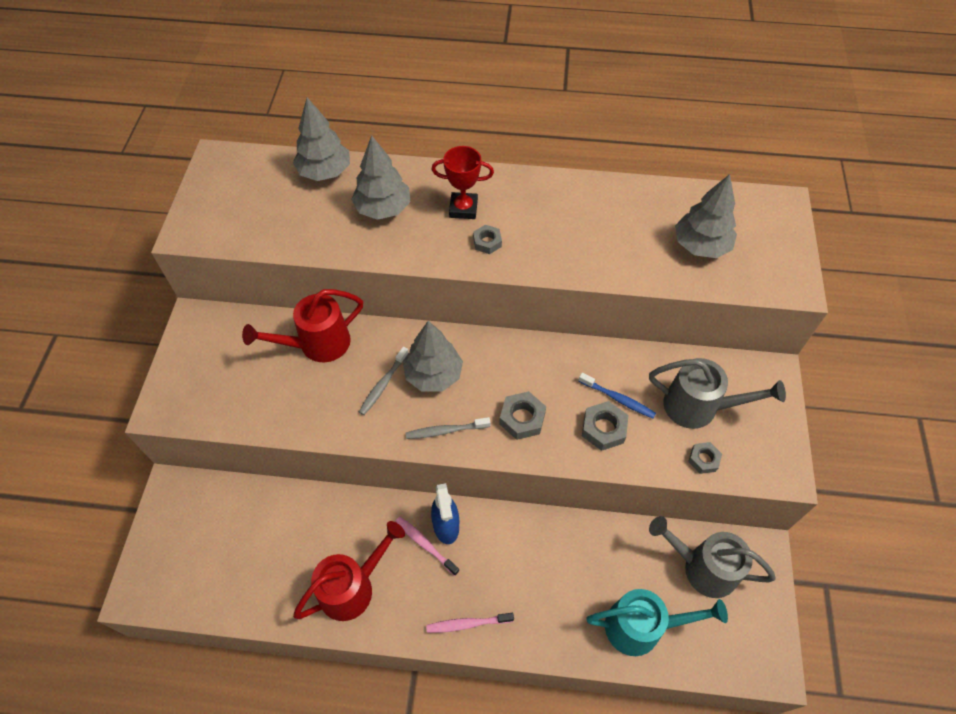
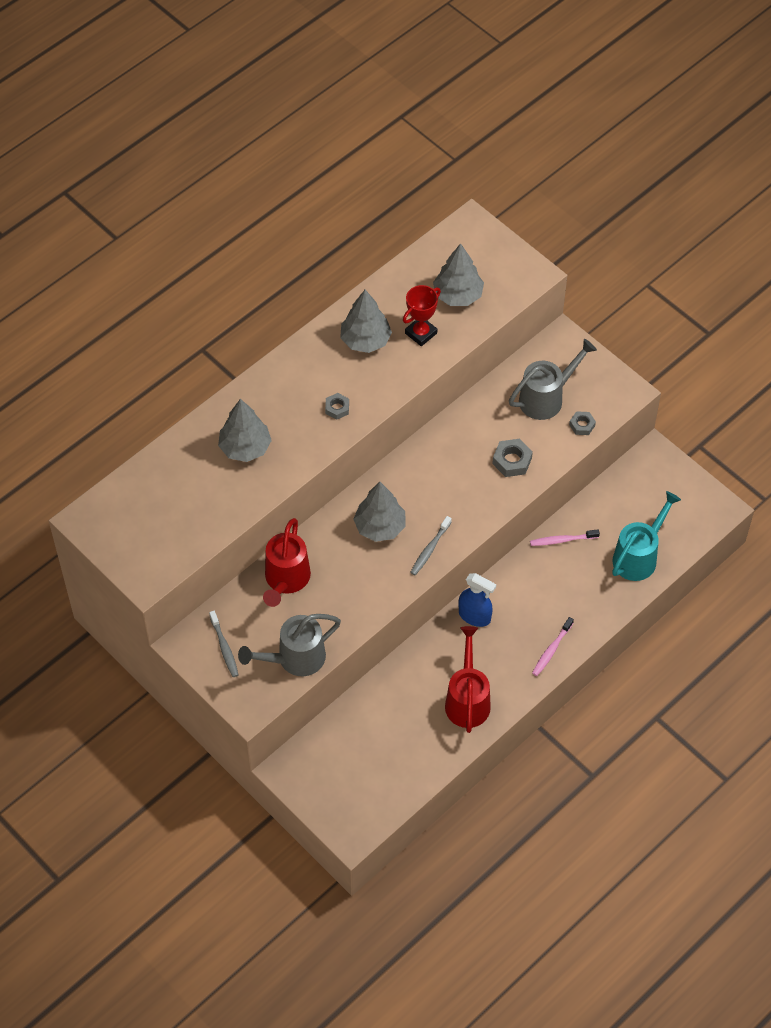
camera: 50 degrees left, 0 degrees up
grey tree [293,97,350,181] -> grey tree moved to [340,290,392,353]
grey toothbrush [359,347,409,415] -> grey toothbrush moved to [209,611,238,677]
pink toothbrush [395,516,459,576] -> pink toothbrush moved to [530,529,600,546]
red trophy [431,146,494,219] -> red trophy moved to [403,285,441,346]
grey nut [499,391,546,440] -> none
blue toothbrush [579,373,656,419] -> none
grey watering can [649,516,776,598] -> grey watering can moved to [238,614,341,676]

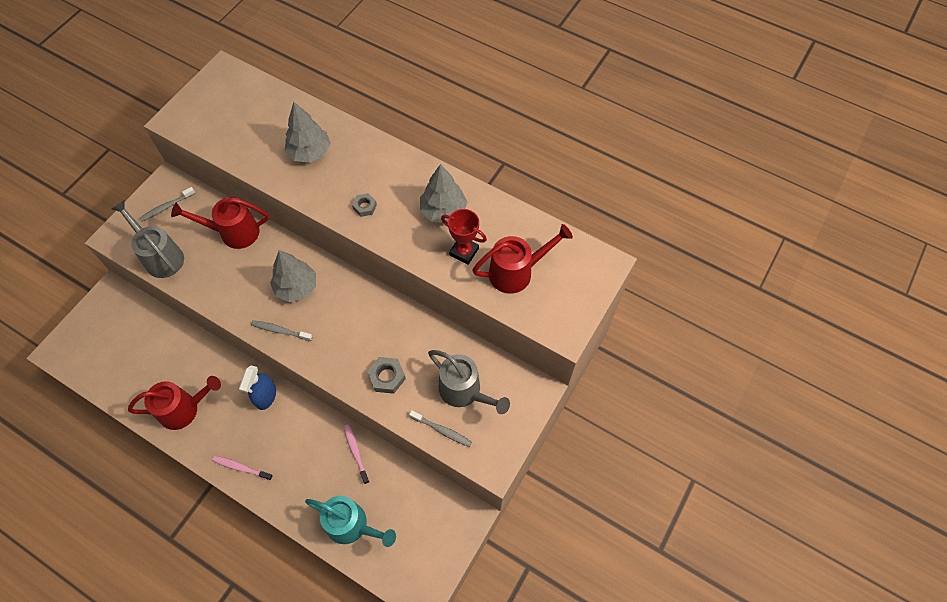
camera: 75 degrees right, 5 degrees up
grey tree [433,243,484,306] -> red watering can [472,224,573,294]
grey nut [569,411,596,435] -> grey toothbrush [409,410,472,447]

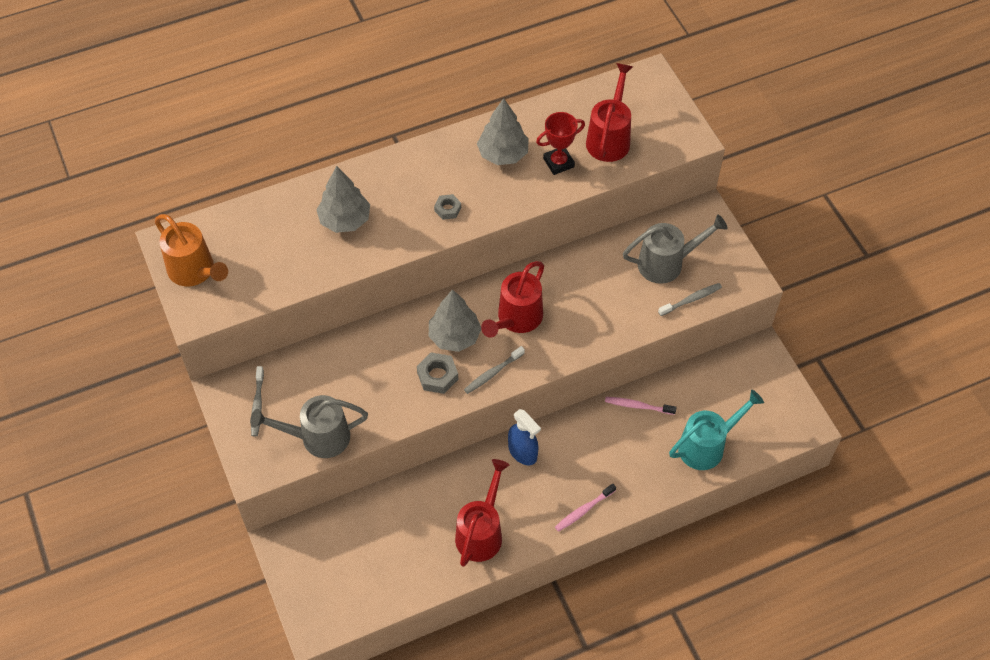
camera: 55 degrees left, 5 degrees down
red watering can [171,197,269,249] -> red watering can moved to [481,261,544,338]
grey nut [367,357,406,394] -> grey nut moved to [417,352,458,394]
none -> orange watering can [155,214,228,286]

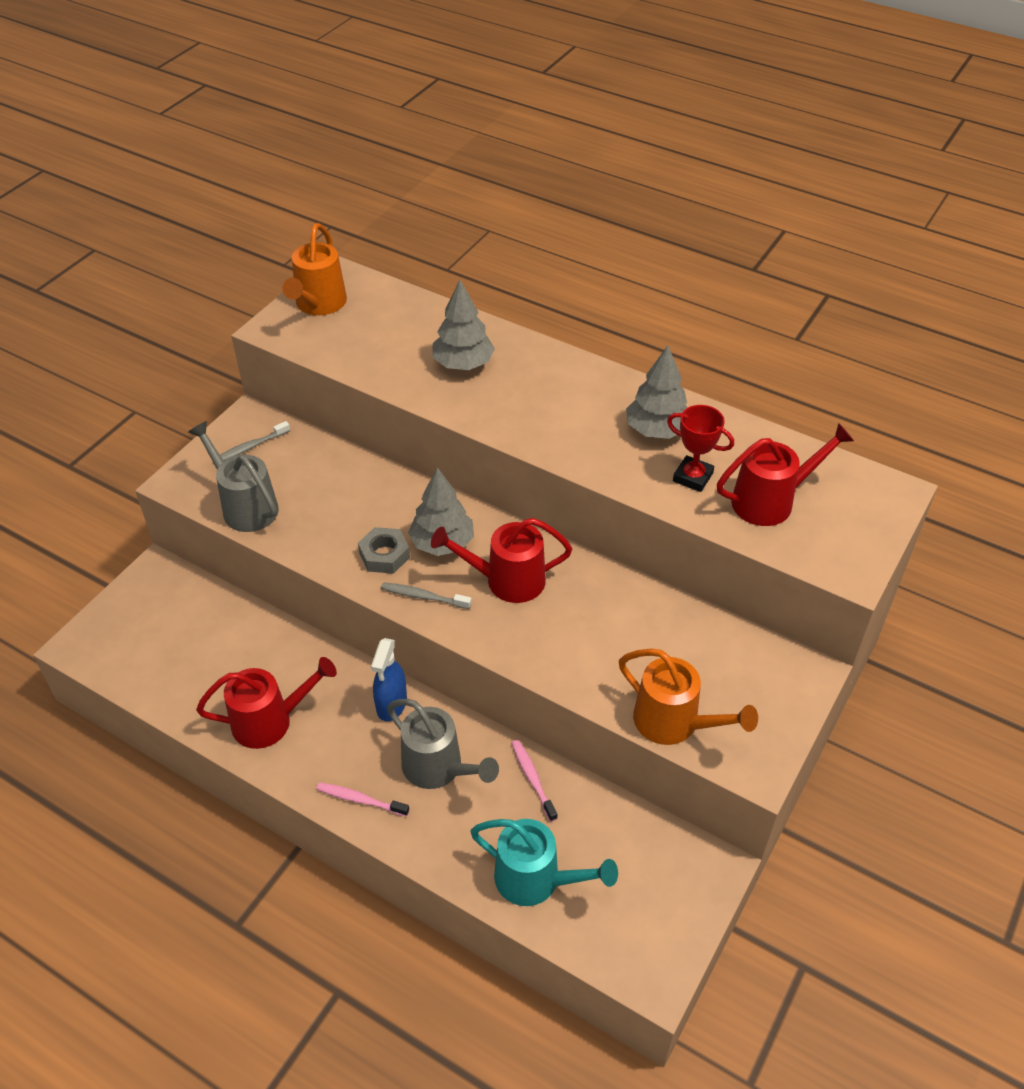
camera: 55 degrees right, 10 degrees down
grey nut [434,194,461,220] -> none
grey watering can [623,214,728,284] -> grey watering can moved to [387,699,499,789]
grey toothbrush [658,283,722,316] -> orange watering can [619,648,758,745]

